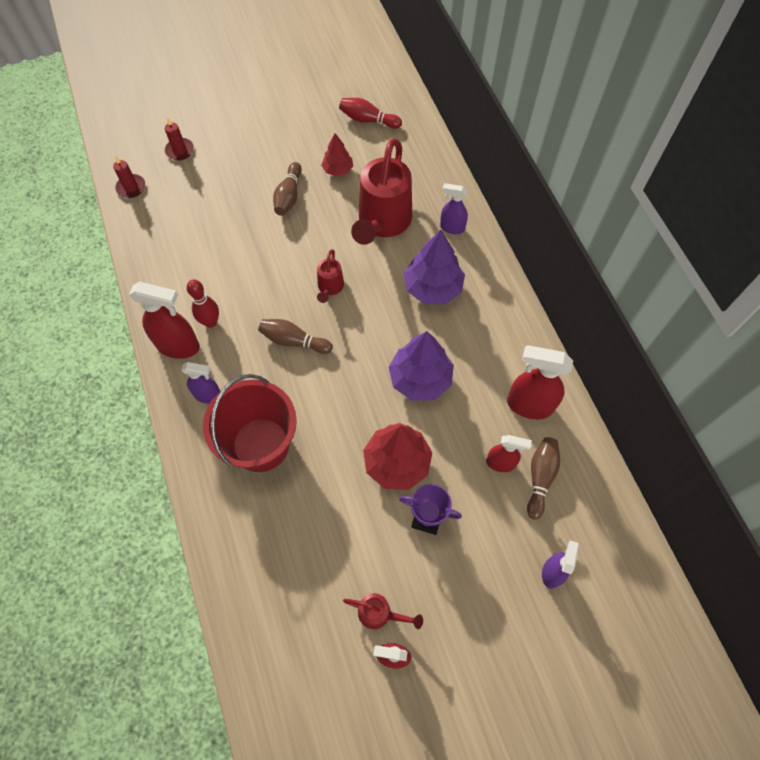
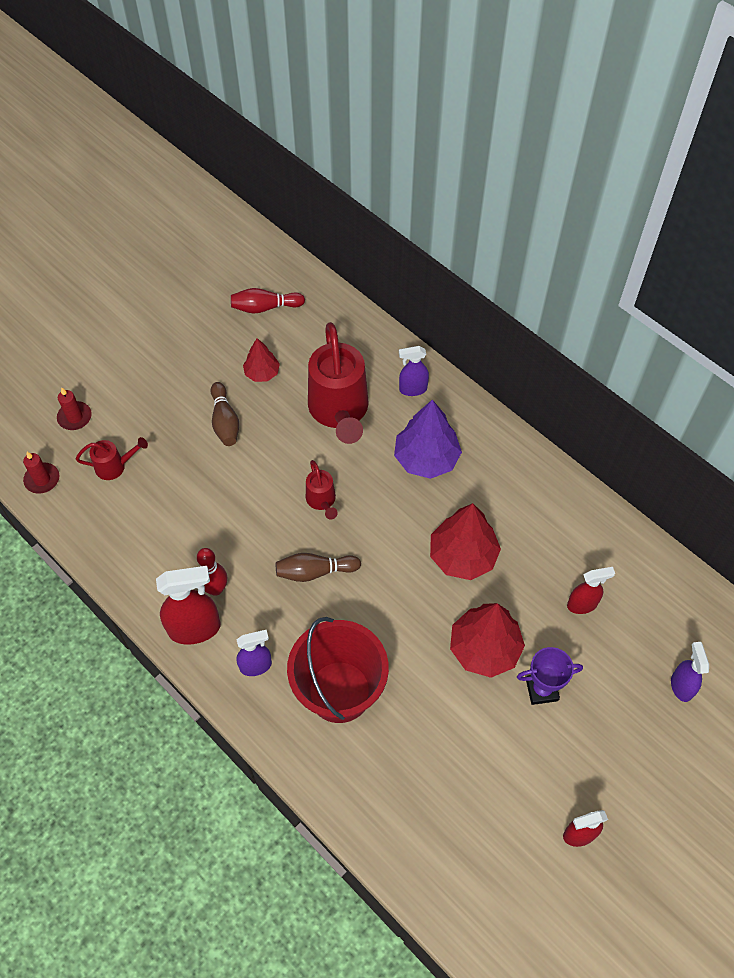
camera: 25 degrees left, 5 degrees down
red watering can [343,593,423,629] -> red watering can moved to [76,437,148,480]
purple tree [388,331,454,401] -> red tree [430,503,501,580]
red spray bottle [507,345,573,419] -> none
brown bowling pin [527,437,560,520] -> none

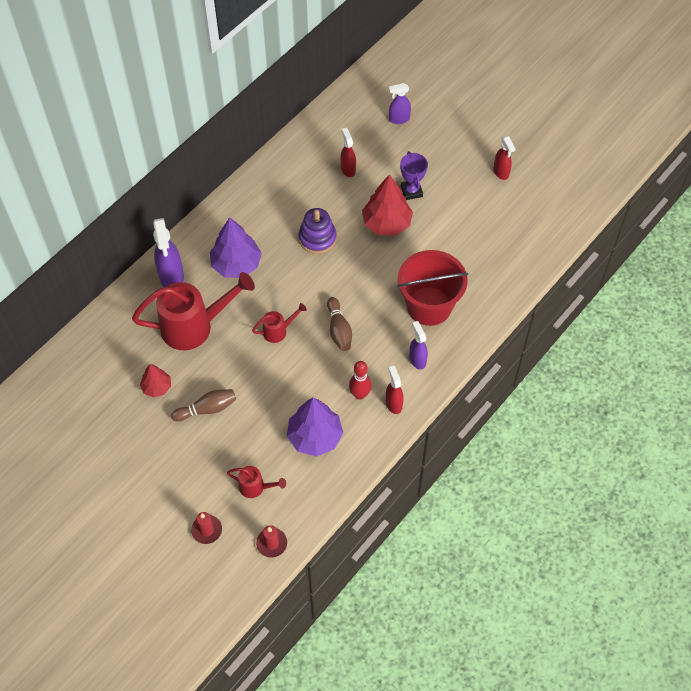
camera: 95 degrees left, 0 degrees up
red watering can [76,437,148,480] -> red watering can turned 120 degrees clockwise [227,466,286,498]
red spray bottle [156,566,221,645] -> red spray bottle [386,366,404,414], size x0.61
red bowling pin [231,288,305,314] -> none
purple spray bottle [399,346,429,396] -> purple spray bottle [153,218,184,287], size x1.64
red tree [430,503,501,580] -> purple stacking toy [299,208,337,254]
none -> purple tree [287,397,343,457]

